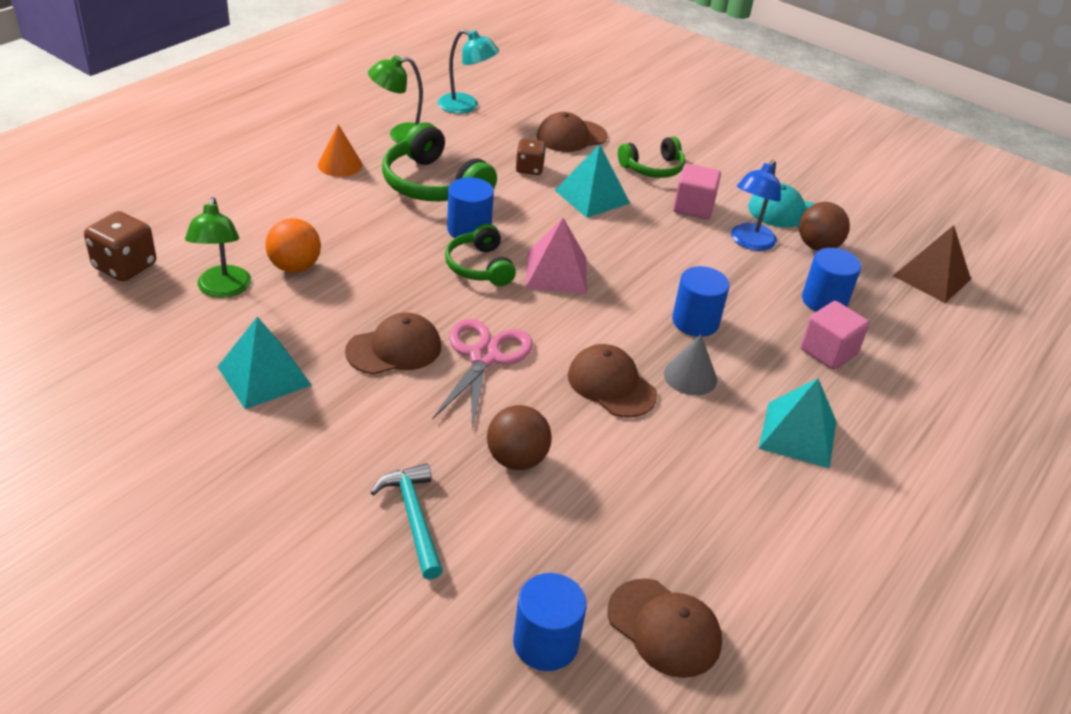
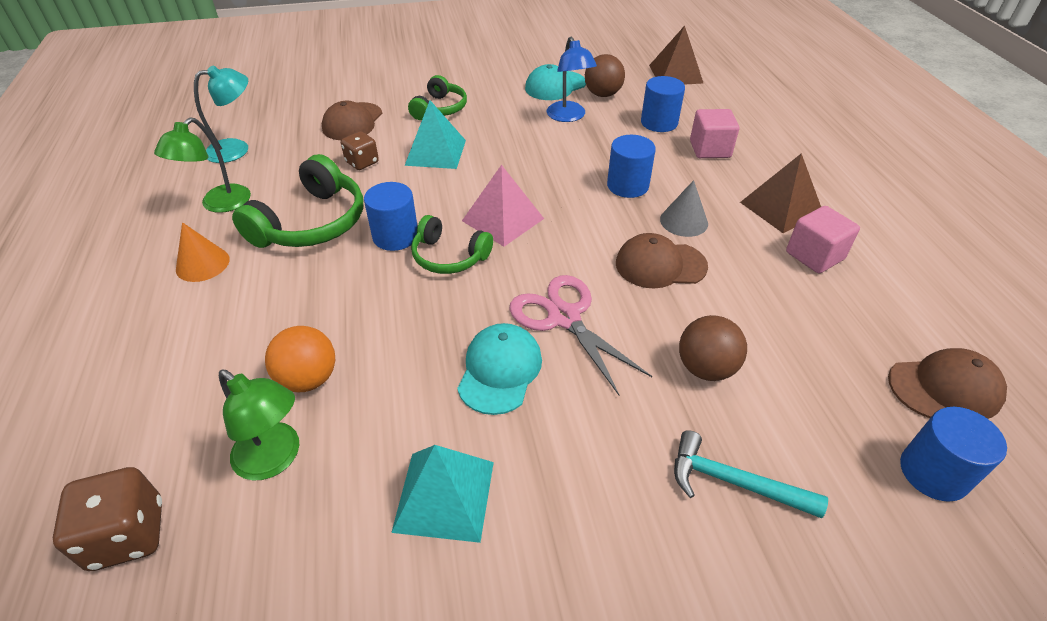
camera: 45 degrees left, 5 degrees up
brown cap [345,313,441,375] -> turquoise cap [457,323,542,415]
green headphones [382,122,497,201] -> green headphones turned 60 degrees counterclockwise [232,154,363,248]
pink cube [673,164,721,219] -> pink cube moved to [786,206,860,273]
turquoise pyramid [758,378,836,469] -> brown pyramid [740,153,821,233]

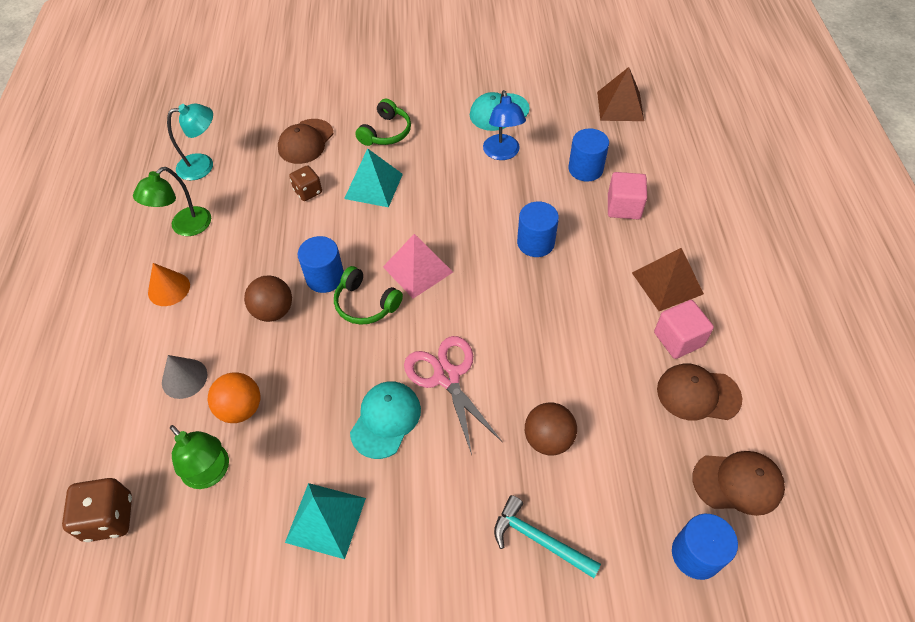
camera: 10 degrees right, 10 degrees up
green headphones [232,154,363,248] -> none
brown ball [585,54,625,97] -> brown ball moved to [244,276,292,322]
brown cap [616,233,708,289] -> brown cap moved to [657,364,742,420]
grey cone [660,180,708,237] -> grey cone moved to [162,355,207,399]

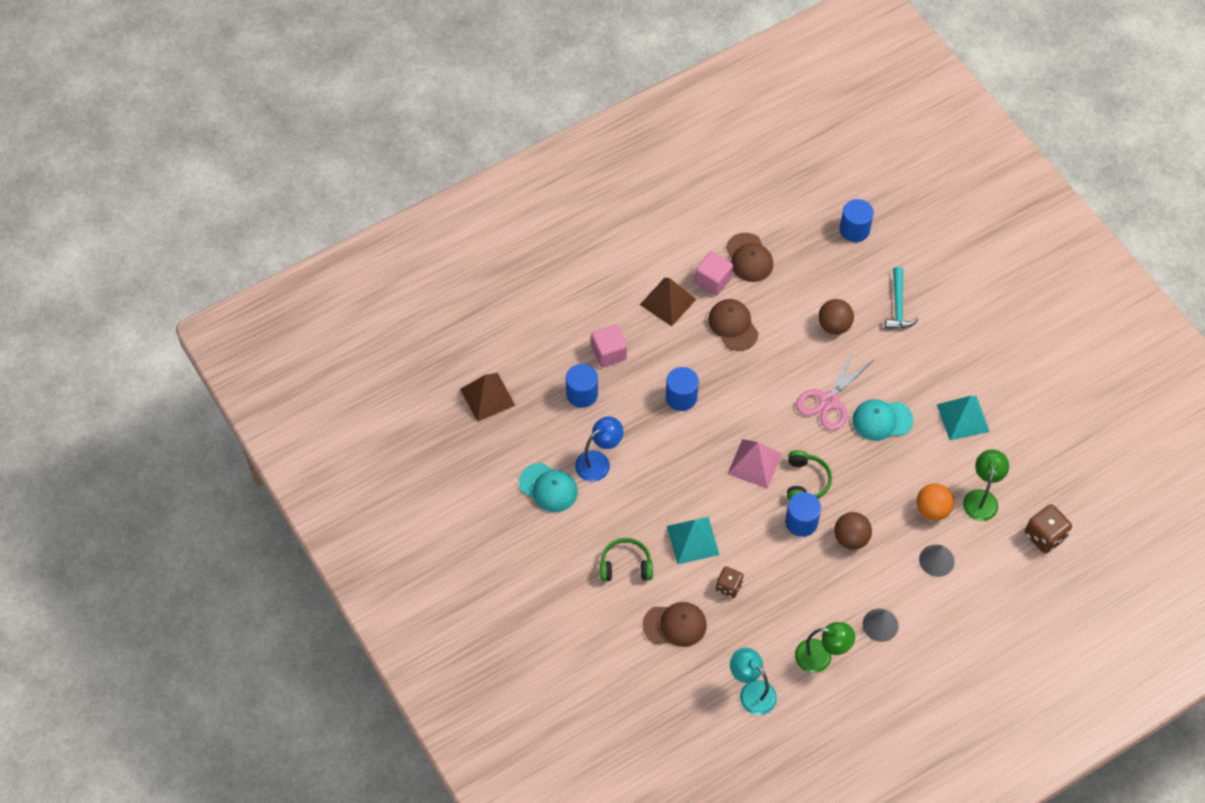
camera: 120 degrees left, 5 degrees up
orange cone [148,263,190,306] -> grey cone [863,609,899,642]
brown cap [692,451,785,516] -> brown cap moved to [708,299,759,351]

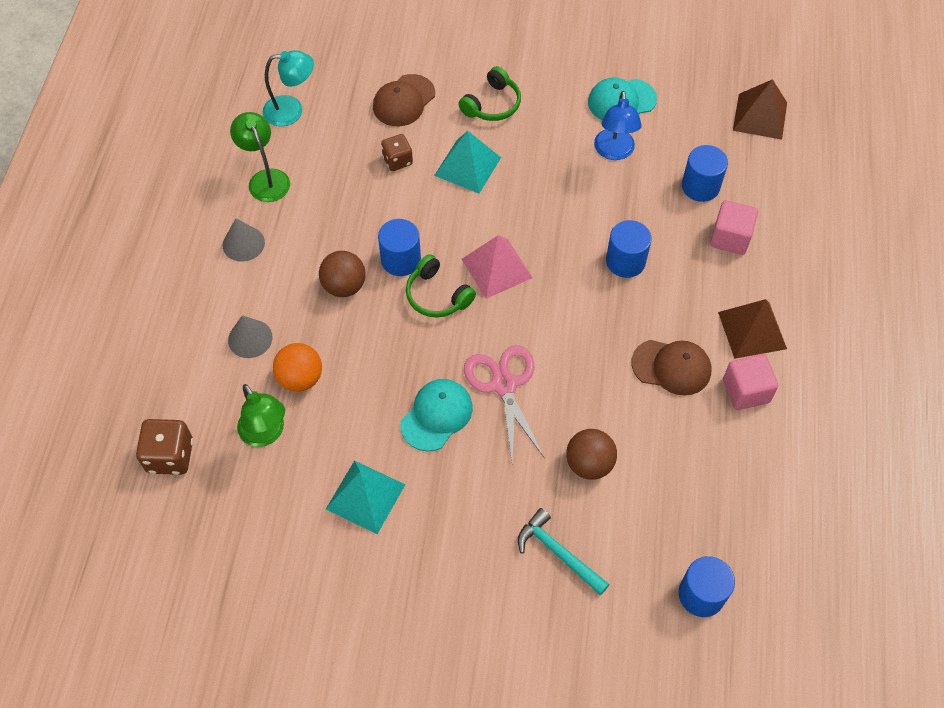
camera: 130 degrees right, 0 degrees up
brown cap [726,233,773,282] -> none
green lamp [795,622,855,673] -> green lamp turned 105 degrees clockwise [230,112,290,202]

